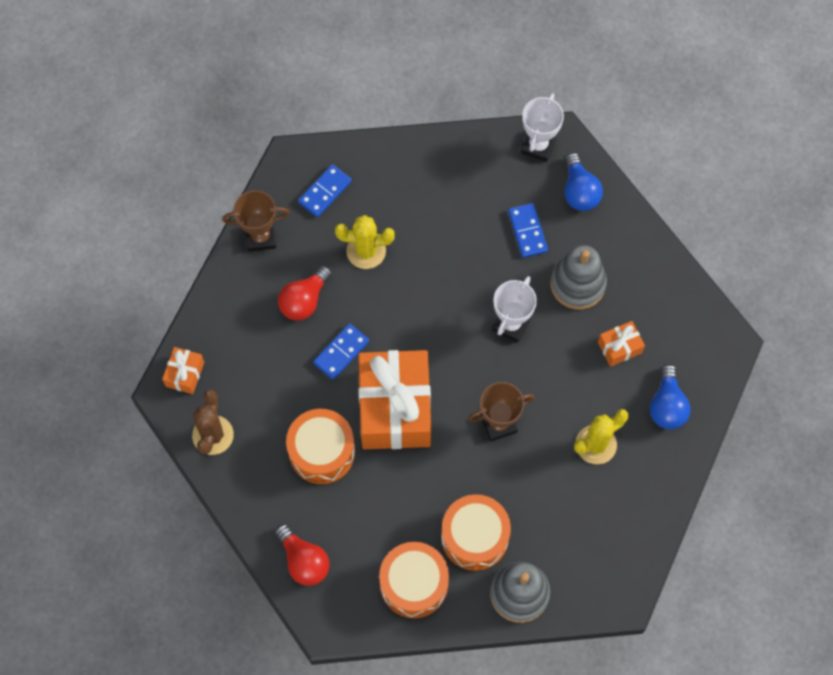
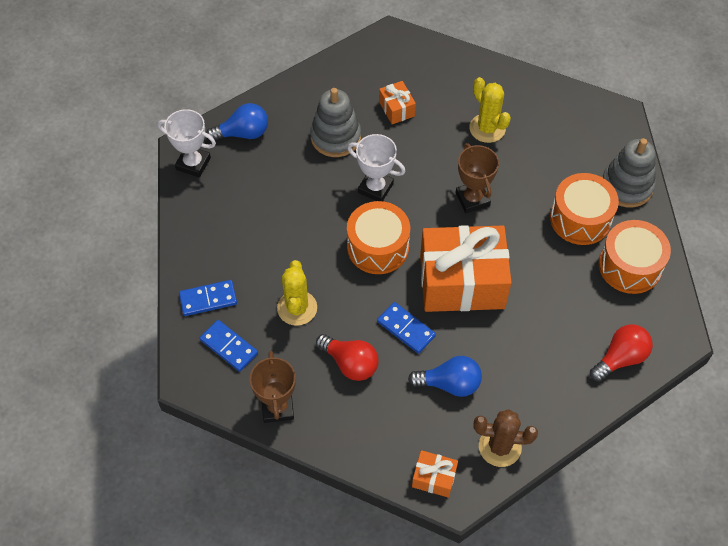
camera: 90 degrees left, 10 degrees down
orange drum [286,409,355,484] -> orange drum moved to [347,201,410,274]
blue domino [508,203,548,258] -> blue domino moved to [179,280,237,316]
blue light bulb [650,364,690,430] -> blue light bulb moved to [408,356,482,397]

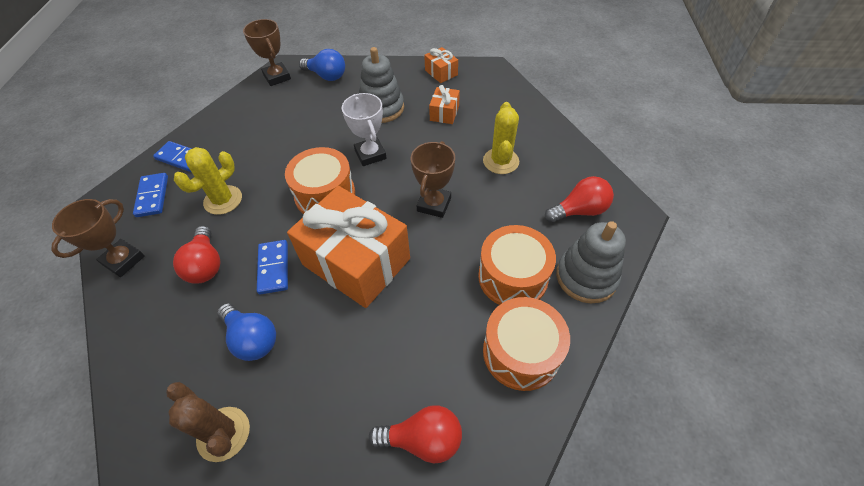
camera: 40 degrees right, 5 degrees down
white trophy [158,109,216,178] -> brown trophy [243,19,291,86]
orange gift [412,450,458,498] -> orange gift moved to [424,47,458,83]
none -> red light bulb [545,176,614,223]

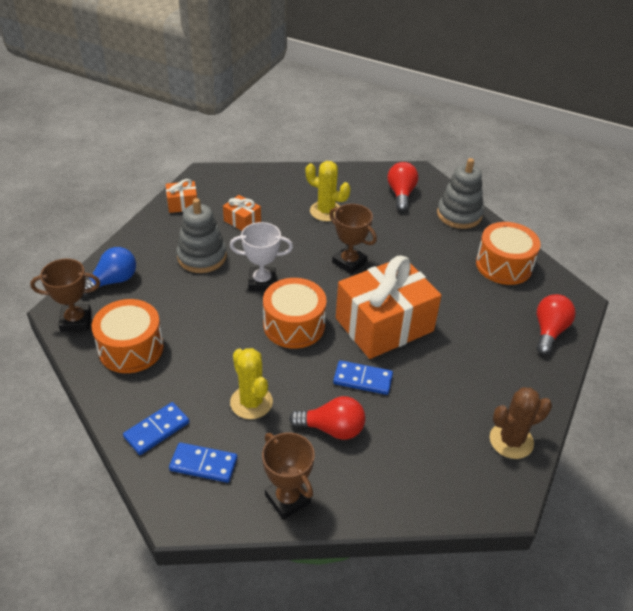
camera: 70 degrees left, 10 degrees down
blue light bulb [217,303,276,361] -> none
orange drum [478,225,556,305] -> orange drum moved to [92,299,164,373]

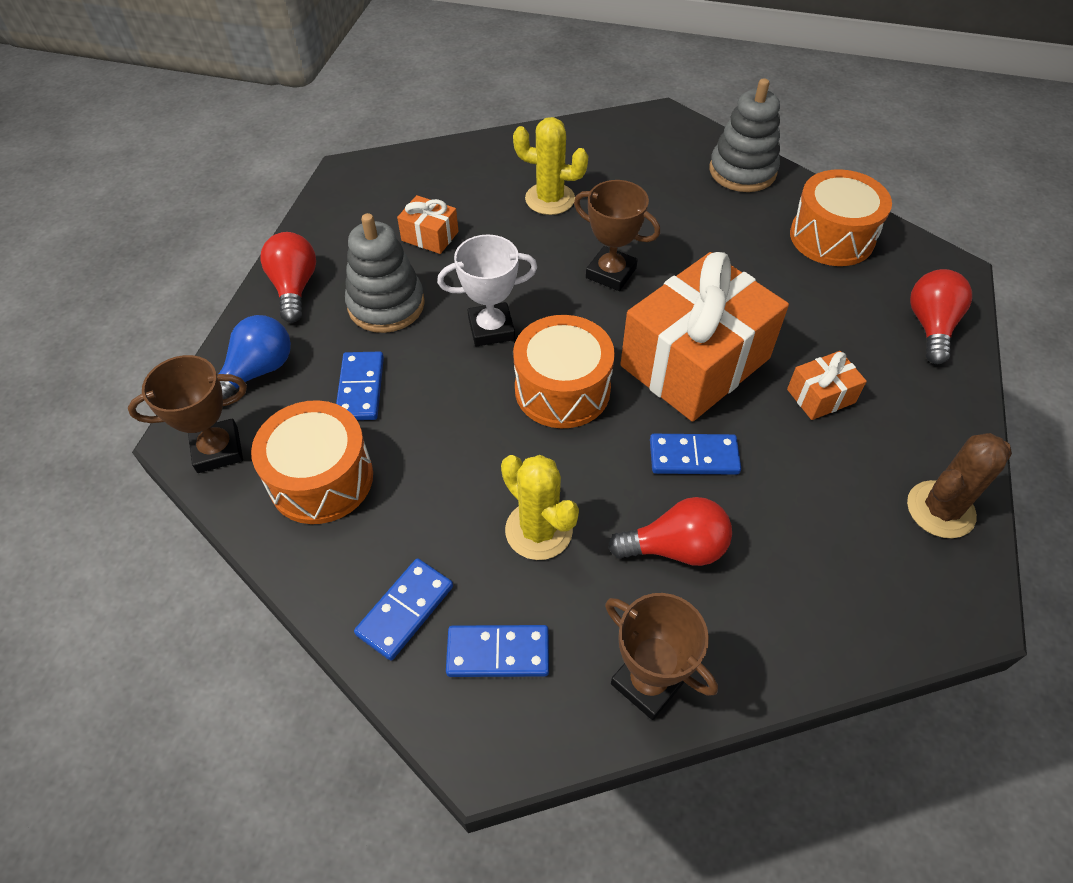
camera: 10 degrees left, 10 degrees up
orange gift [166,179,197,213] -> orange gift moved to [787,351,867,420]
red light bulb [387,162,418,211] -> red light bulb moved to [260,232,316,323]
none -> blue domino [336,352,384,420]

